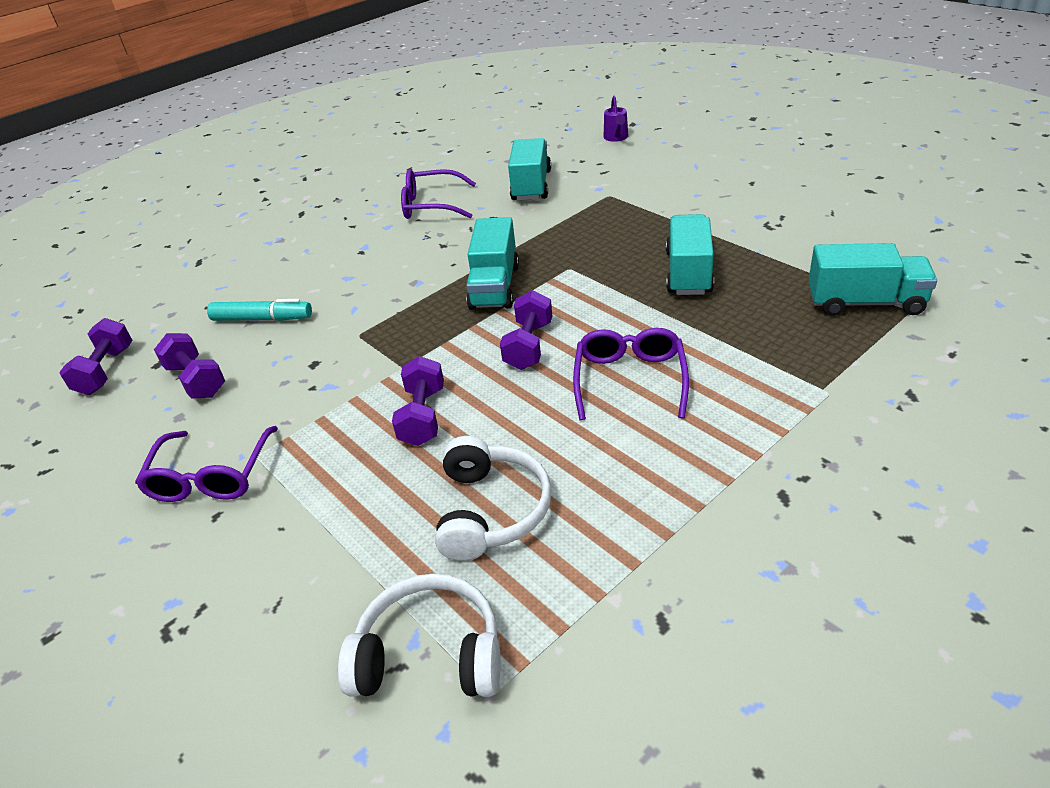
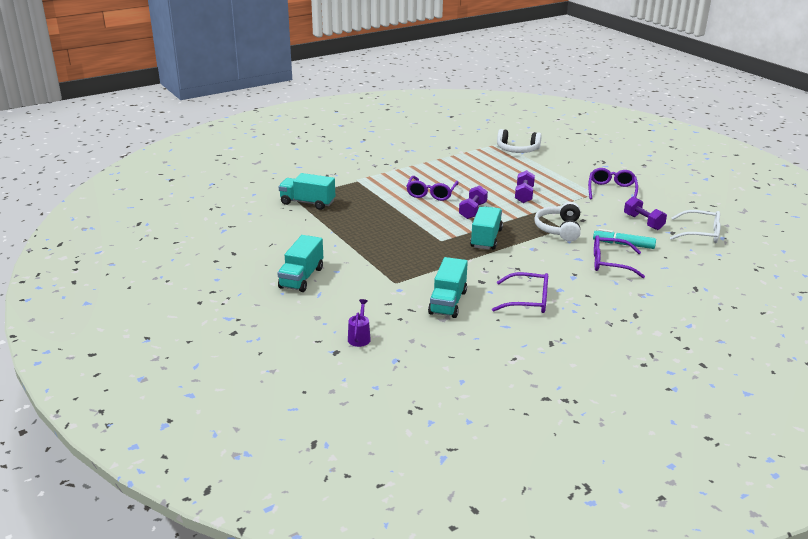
camera: 175 degrees left, 10 degrees down
purple dumbbell [59,318,132,395] -> white glasses [670,210,721,243]
white headphones [435,436,552,561] -> white headphones moved to [534,202,581,242]
turquoise truck [666,214,714,295] -> turquoise truck moved to [277,235,323,292]
none -> purple glasses [594,235,645,278]

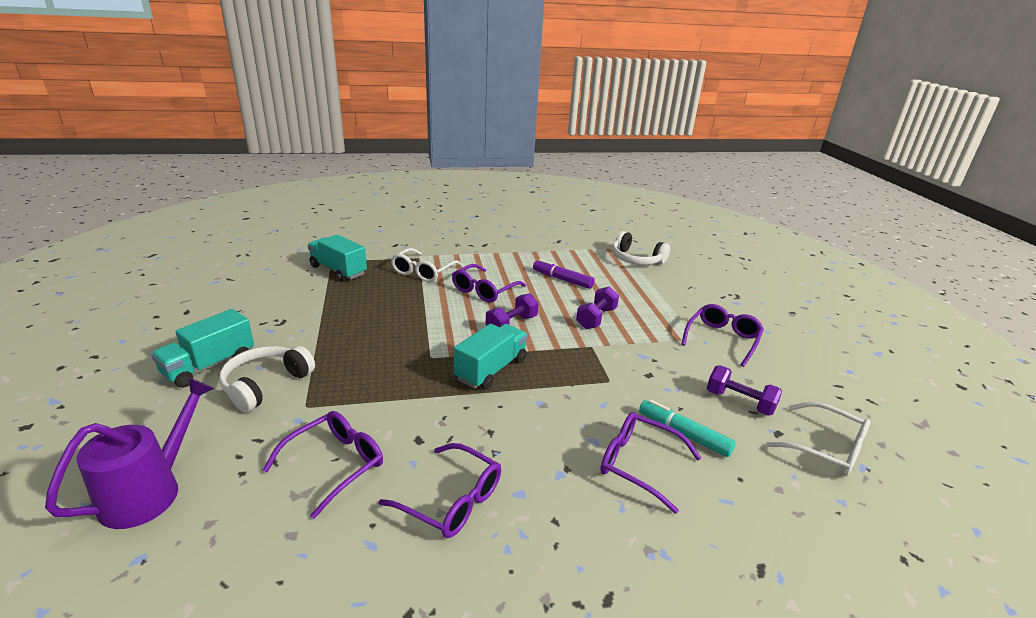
camera: 20 degrees right, 0 degrees up
purple watering can [348,299,371,347] -> purple watering can [45,378,214,529], size x1.92
turquoise truck [428,257,468,318] -> purple glasses [263,411,383,519]
white headphones [534,202,581,242] -> white headphones moved to [219,346,315,412]
purple dumbbell [624,197,667,230] -> purple dumbbell turned 45 degrees counterclockwise [707,365,783,416]
none -> white glasses [391,248,462,282]
none -> purple marker [533,259,595,289]

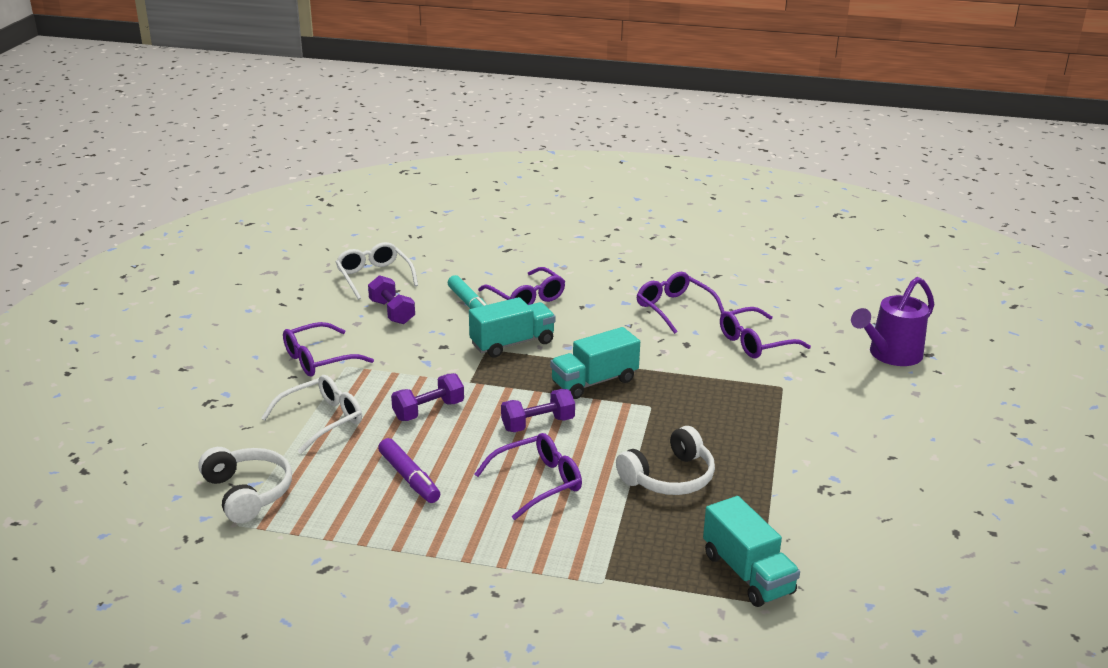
camera: 155 degrees left, 0 degrees up
turquoise truck [151,309,254,388] -> turquoise truck moved to [469,297,556,358]
white headphones [219,346,315,412] -> white headphones moved to [616,426,715,495]
white glasses [391,248,462,282] -> white glasses moved to [261,375,362,454]

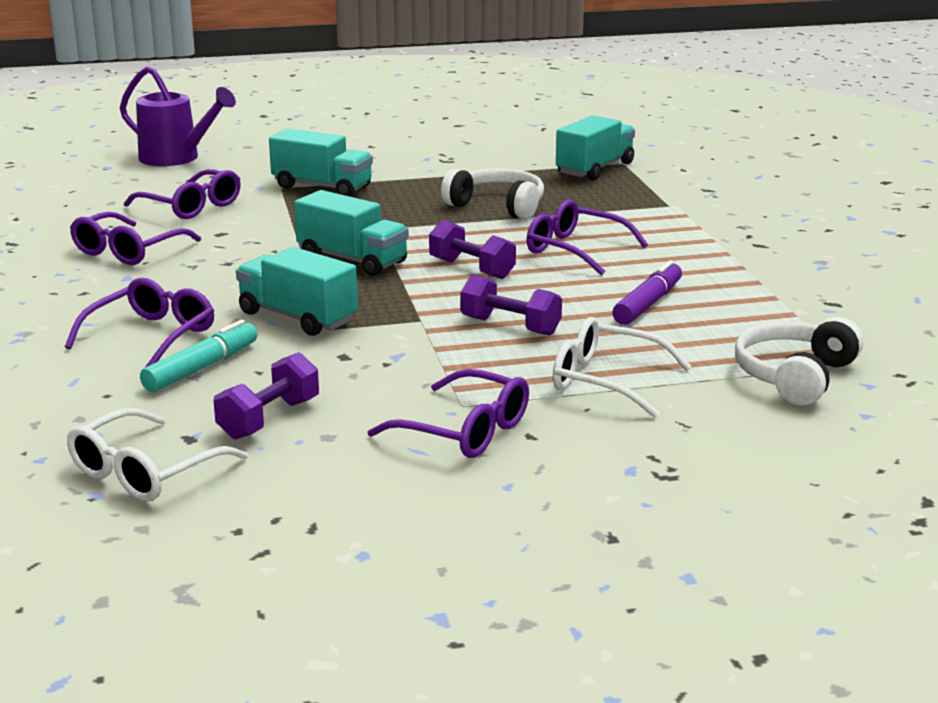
camera: 115 degrees left, 5 degrees down
none -> turquoise truck [269,128,373,196]

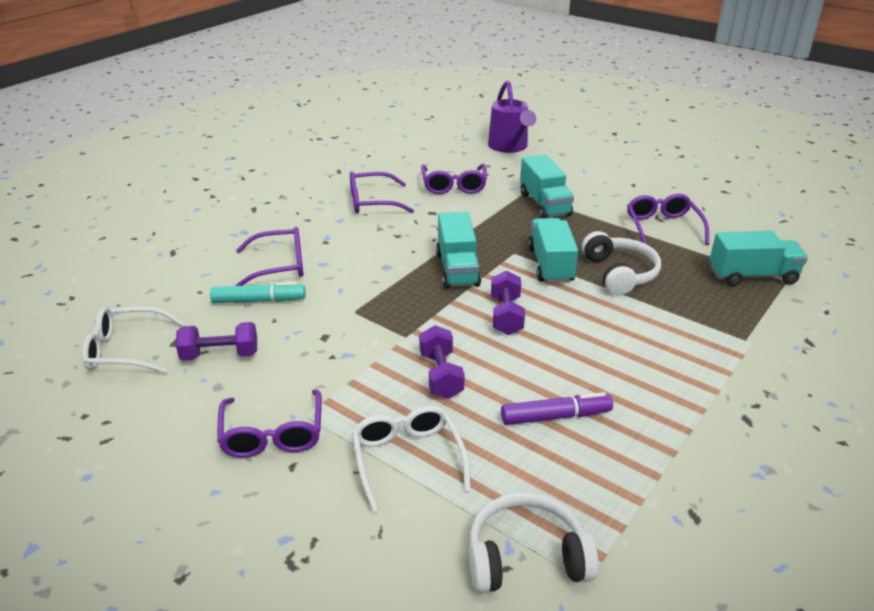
camera: 50 degrees right, 10 degrees up
turquoise truck [236,247,358,336] -> turquoise truck moved to [528,218,578,283]
purple glasses [527,200,648,276] -> purple glasses moved to [627,194,709,245]

